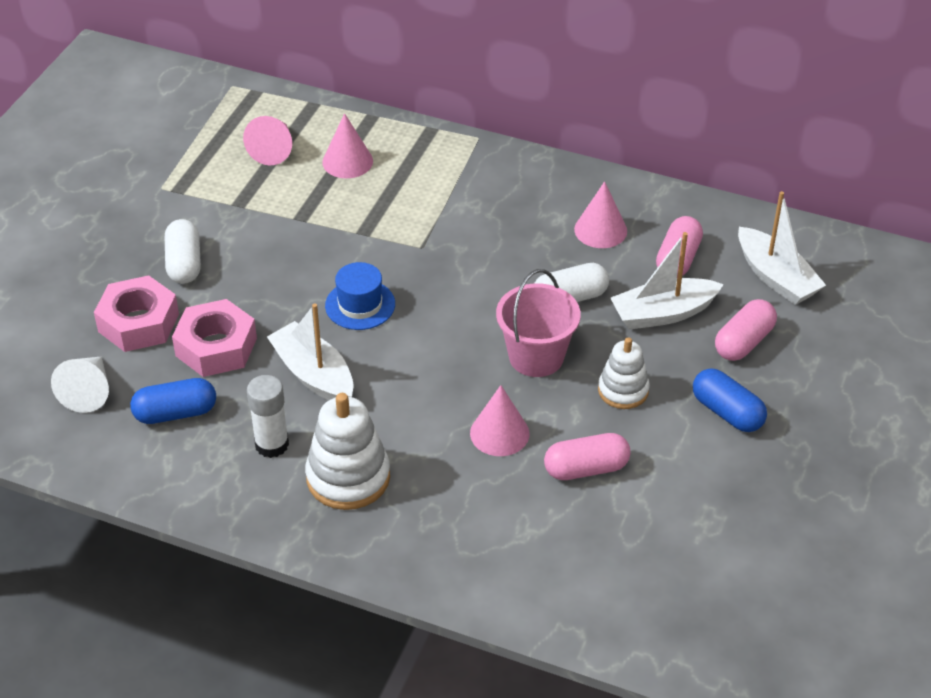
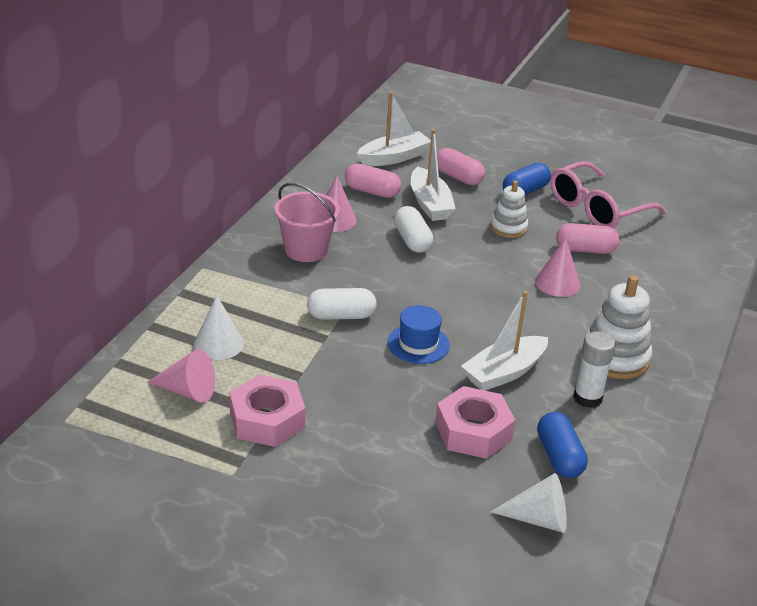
camera: 90 degrees left, 10 degrees down
pink nut [94,275,179,352] -> pink nut moved to [229,375,305,447]
white capsule [165,219,201,283] -> white capsule moved to [307,288,377,320]
pink cone [322,113,373,178] -> white cone [193,296,244,360]
pink bucket [496,269,581,377] -> pink bucket moved to [274,183,340,262]
pink capsule [544,433,631,480] -> pink capsule turned 75 degrees counterclockwise [556,223,620,254]
none -> pink glasses [550,161,667,228]

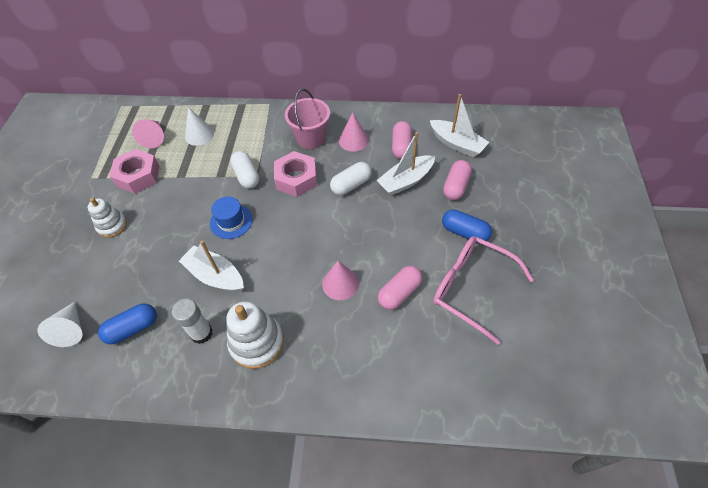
camera: 75 degrees right, 20 degrees up
pink nut [435,386,515,459] -> pink nut moved to [274,151,317,197]
white stacking toy [490,180,528,238] -> white stacking toy moved to [88,198,127,238]
pink capsule [556,223,620,254] -> pink capsule turned 60 degrees clockwise [378,265,422,310]

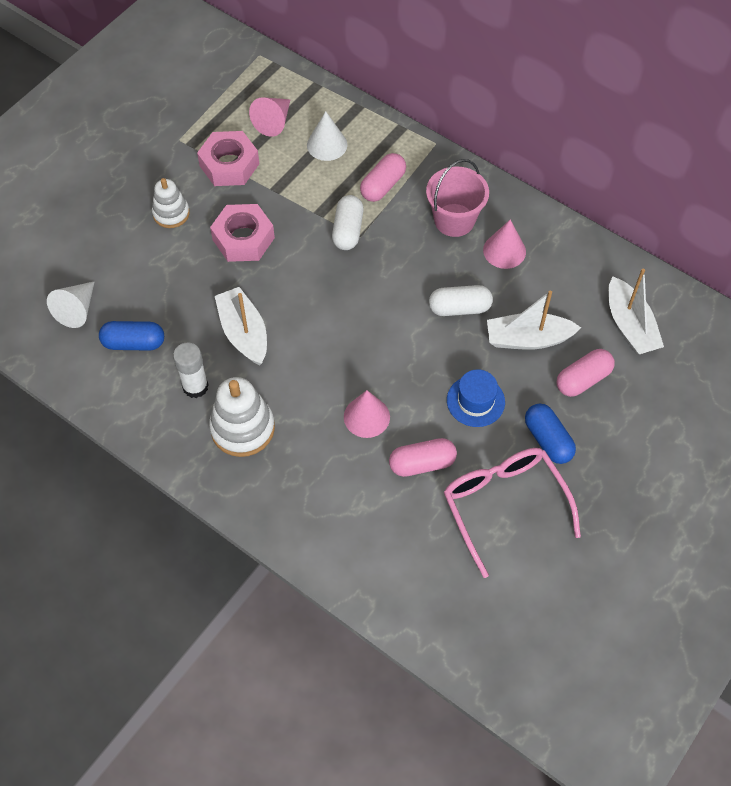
camera: 30 degrees right, 5 degrees up
blue hat [210,197,253,239] -> blue hat moved to [447,369,505,427]
pink nut [274,151,317,197] -> pink nut moved to [210,204,275,262]
pink capsule [392,121,412,159] -> pink capsule moved to [360,153,406,202]

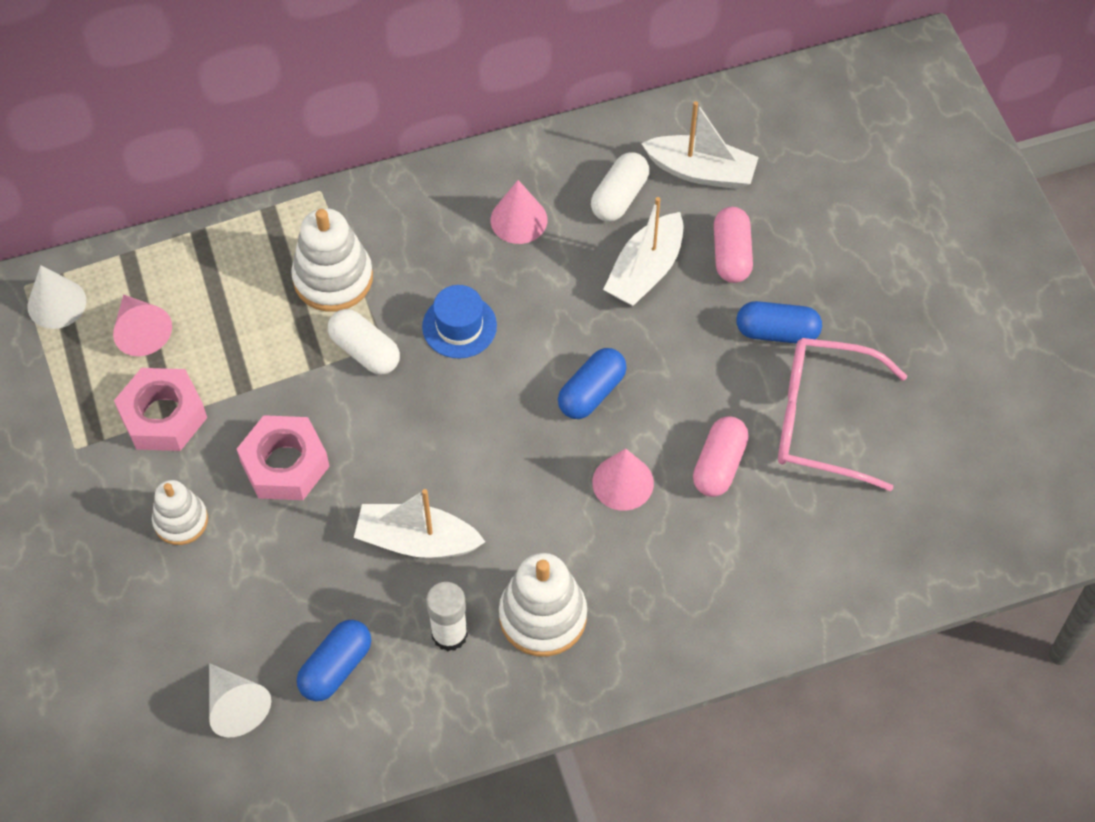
camera: 55 degrees left, 0 degrees up
white cone [307,111,347,161] -> white cone moved to [28,265,86,329]
pink capsule [360,153,406,202] -> white stacking toy [291,208,373,312]
pink bucket [426,159,489,237] -> none
white capsule [429,285,493,316] -> white capsule moved to [591,152,649,221]
blue hat [447,369,505,427] -> blue hat moved to [422,285,497,359]
none -> blue capsule [558,348,627,419]

